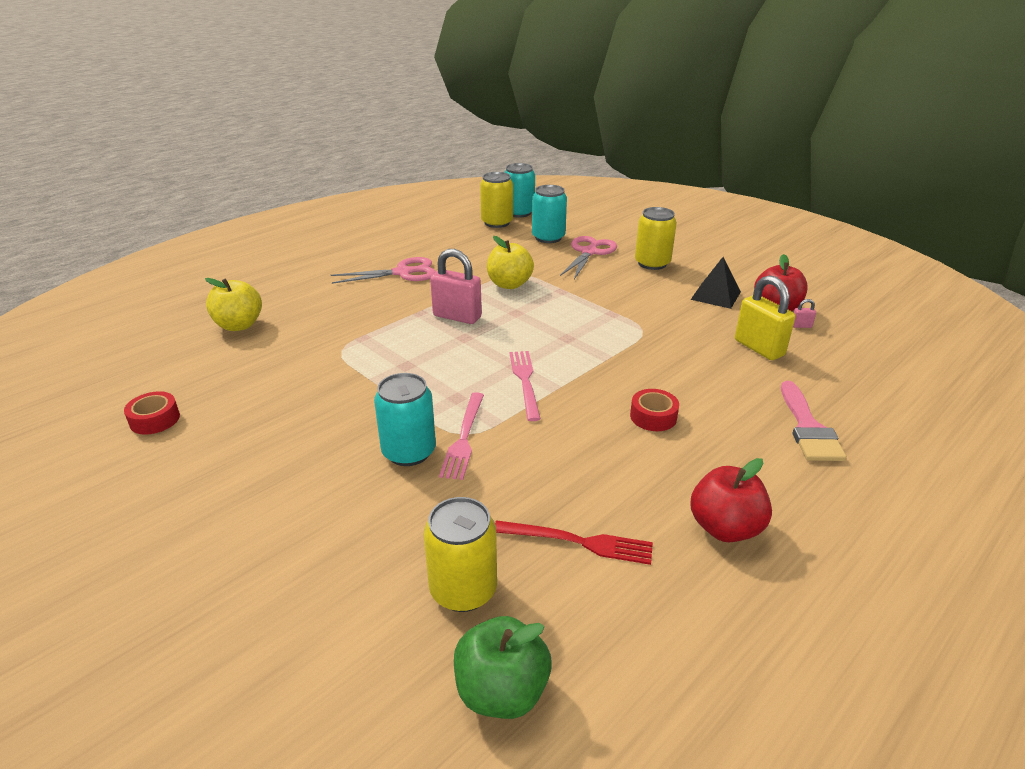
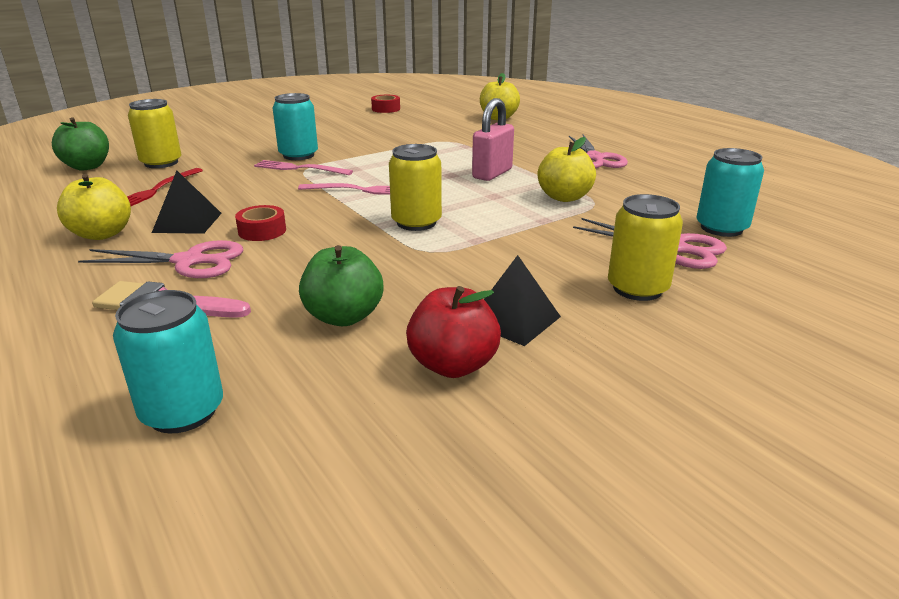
camera: 100 degrees right, 5 degrees down
yellow can [480,172,513,228] -> yellow can moved to [389,144,442,231]
turquoise can [505,163,535,218] -> turquoise can moved to [113,290,223,433]
red apple [690,458,772,542] -> yellow apple [57,174,131,240]
yellow padlock [735,275,795,360] -> green apple [299,245,383,326]
pink padlock [793,299,816,328] -> none
none -> pink scissors [78,240,243,278]
none -> black pyramid [152,171,222,234]

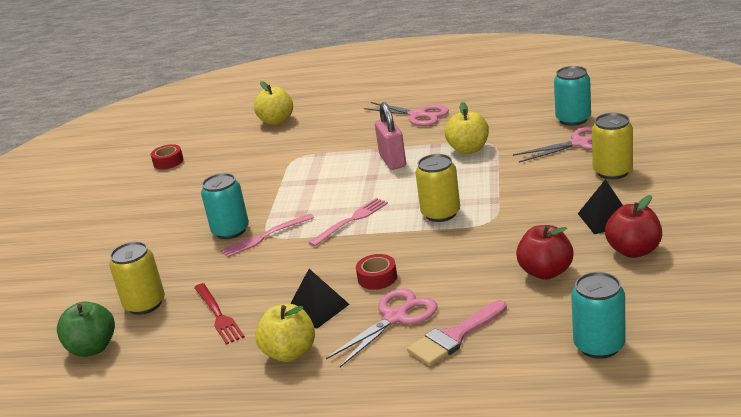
camera: 45 degrees left, 0 degrees up
green apple [299,245,383,326] -> red apple [516,225,574,280]

